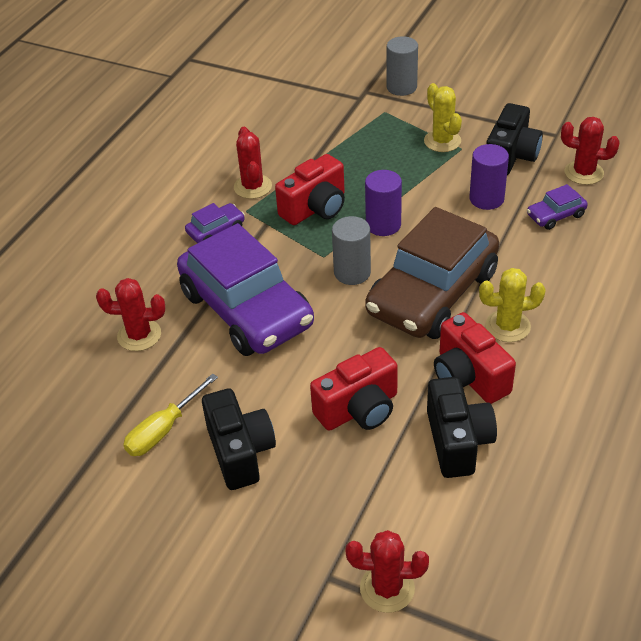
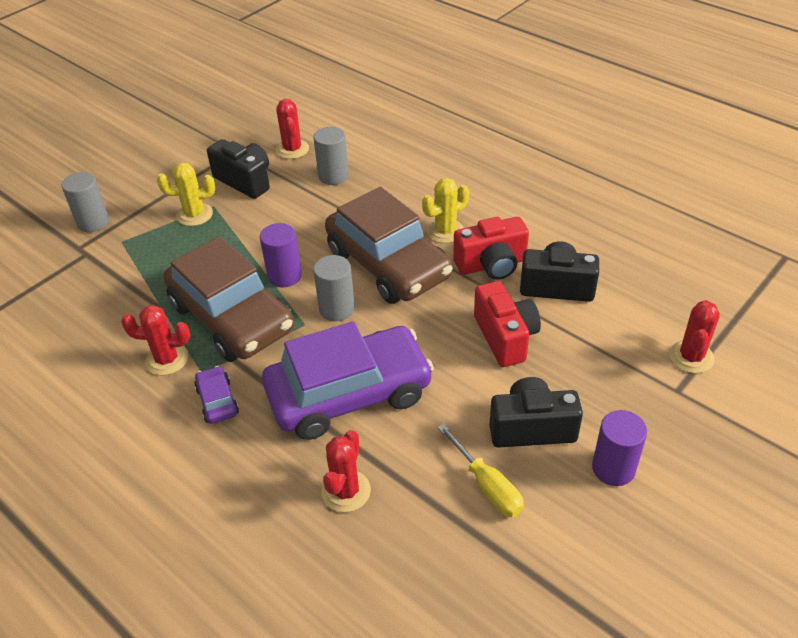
camera: 75 degrees left, 0 degrees up
red camera [275,154,345,225] -> brown car [164,236,294,362]
purple cylinder [469,144,509,210] -> purple cylinder moved to [592,410,647,486]
yellow cactus [479,268,546,342] -> yellow cactus turned 45 degrees clockwise [422,178,469,243]
purple car [527,184,588,230] -> grey cylinder [313,127,349,185]
red cactus [561,117,620,185] -> red cactus turned 45 degrees counterclockwise [276,99,309,159]

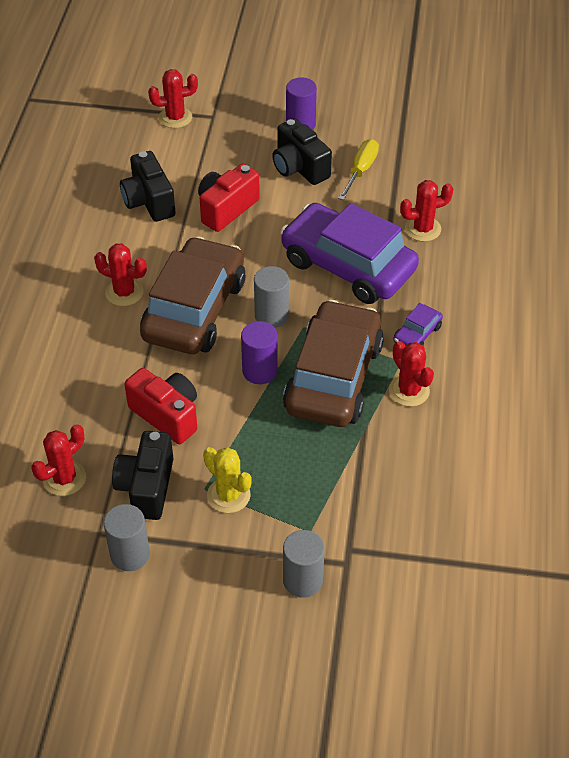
camera: 125 degrees left, 5 degrees up
grey cylinder [313,127,349,185] -> grey cylinder moved to [104,504,150,571]
yellow cactus [422,178,469,243] -> red cactus [94,244,147,306]
red camera [453,217,529,280] -> red camera moved to [124,368,197,444]

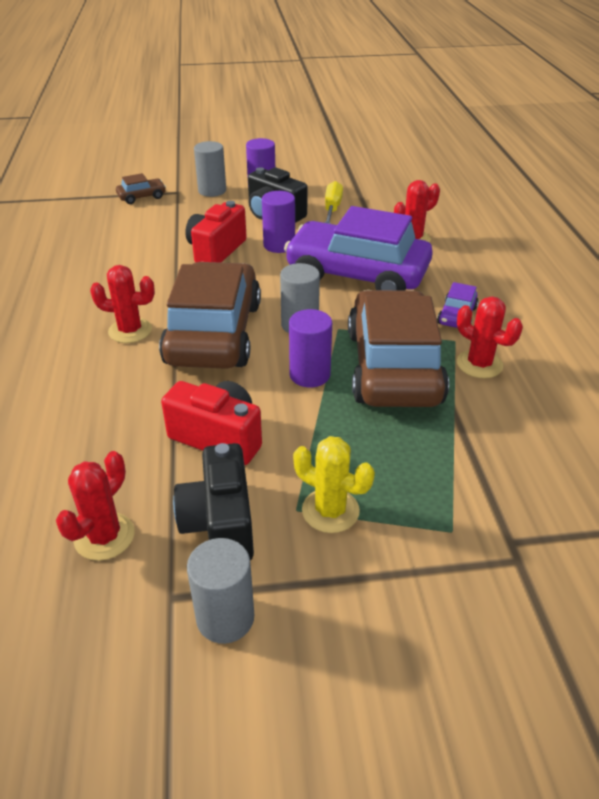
camera: 15 degrees left, 10 degrees down
black camera [120,151,176,222] -> none
red cactus [148,69,198,128] -> brown car [116,173,166,204]
grey cylinder [283,530,325,598] -> grey cylinder moved to [194,141,226,197]
none -> purple cylinder [262,191,295,253]

